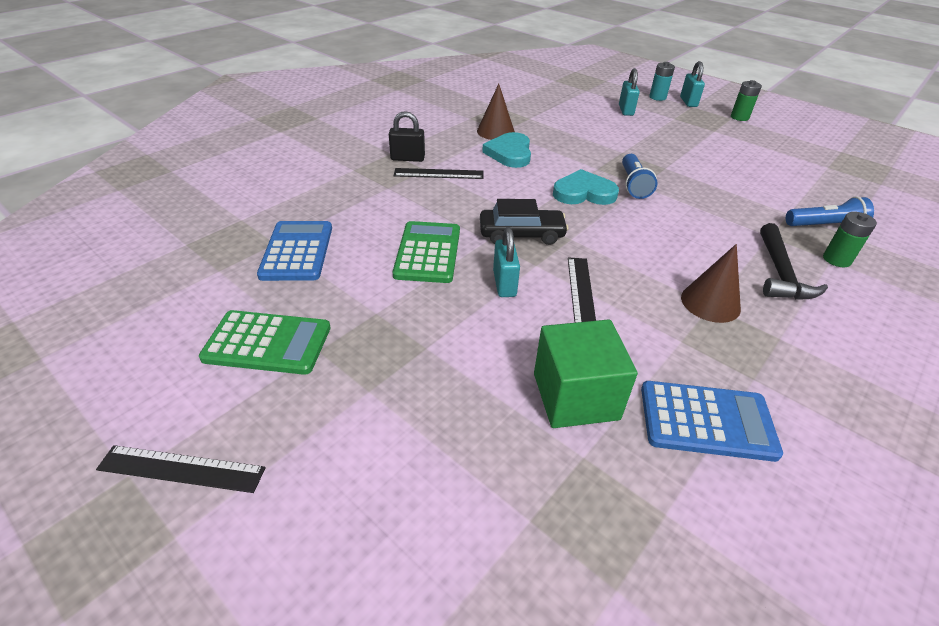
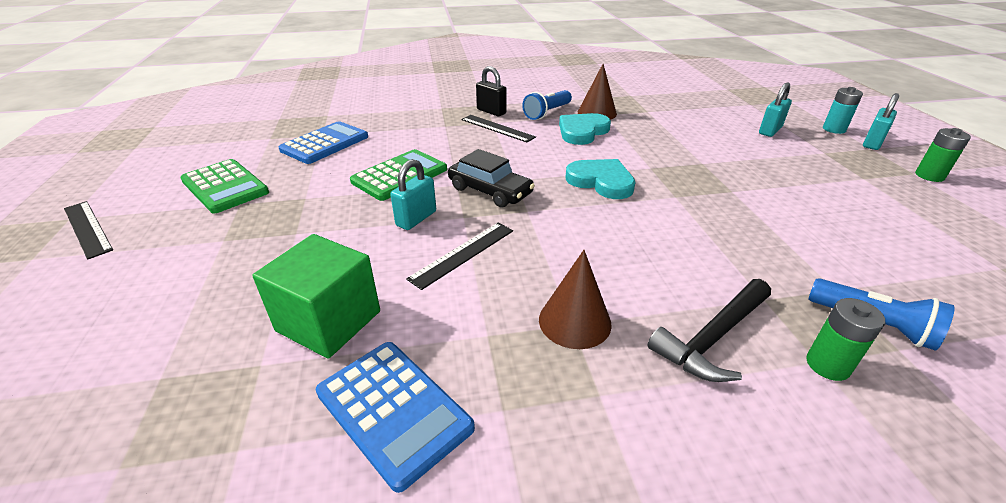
camera: 40 degrees right, 5 degrees down
blue flashlight [622,154,657,199] -> blue flashlight moved to [522,90,572,120]

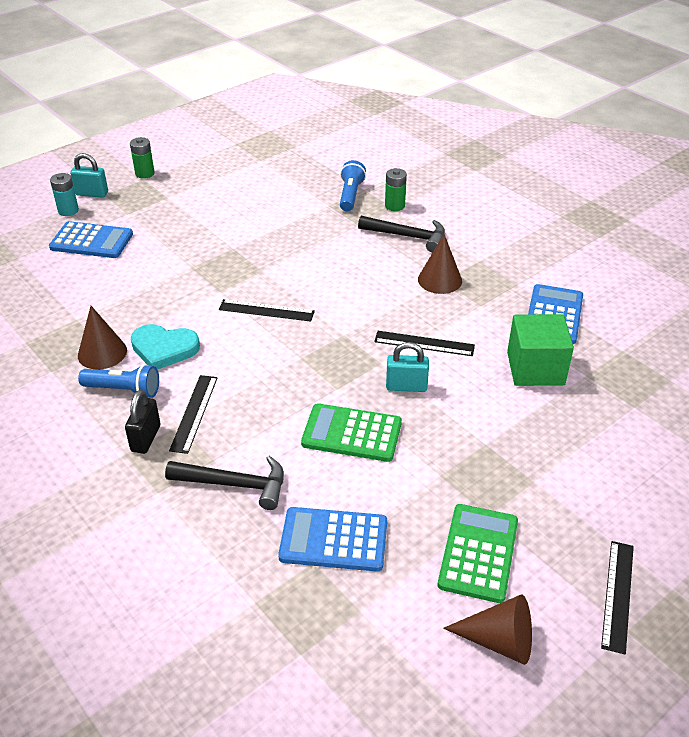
camera: 120 degrees left, 5 degrees up
black car [448,149,535,208] -> none
turquoise heart [566,159,635,199] -> black ruler [219,299,315,322]
turquoise padlock [759,82,792,137] -> blue calculator [49,221,133,258]
none -> black hammer [165,455,284,510]
none -> brown cone [443,595,532,665]

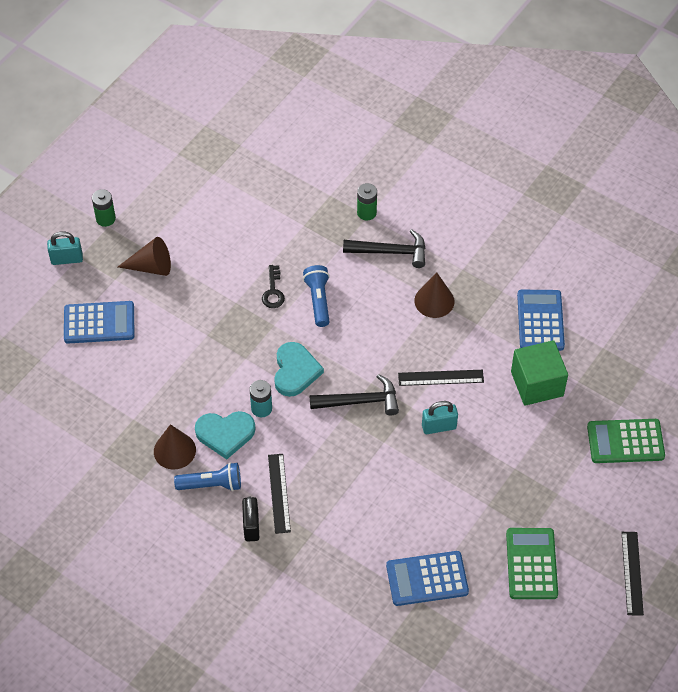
camera: 15 degrees left, 15 degrees up
turquoise battery [50,173,79,216] -> turquoise battery moved to [250,380,272,418]
black hammer [165,455,284,510] -> black hammer moved to [310,374,399,415]
black ruler [219,299,315,322] -> turquoise heart [274,342,324,397]
green calculator [301,403,402,462] -> green calculator moved to [587,419,665,463]
blue flashlight [340,160,366,211] -> blue flashlight moved to [303,265,330,327]
brown cone [443,595,532,665] -> brown cone moved to [118,237,171,276]
none -> black key [262,265,285,308]

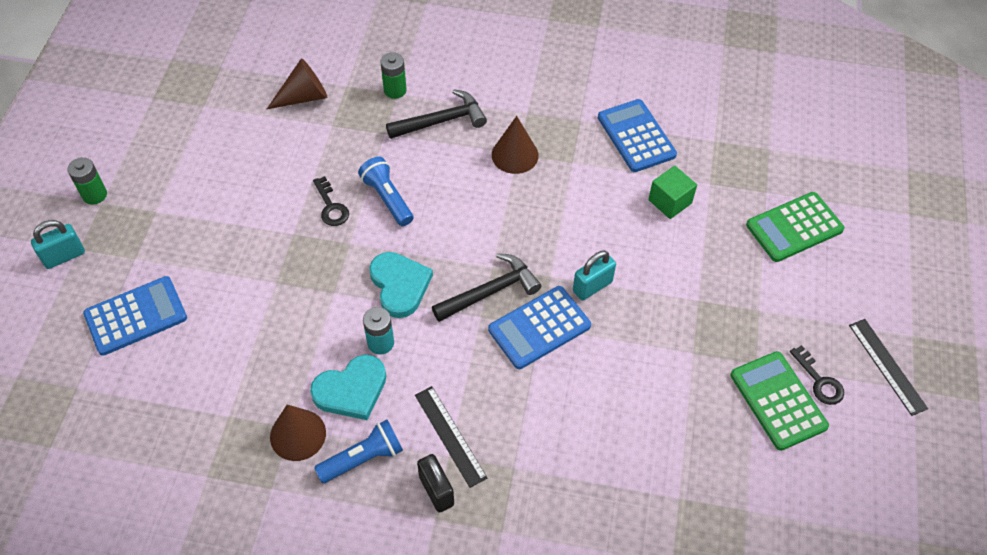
camera: 25 degrees left, 0 degrees up
brown cone [118,237,171,276] -> brown cone moved to [267,59,327,109]
blue calculator [386,551,469,606] -> blue calculator moved to [488,286,591,369]
black ruler [398,370,484,386] -> none
green cube [511,340,568,406] -> green cube [648,166,697,219], size x0.64
none -> black key [790,345,844,405]

